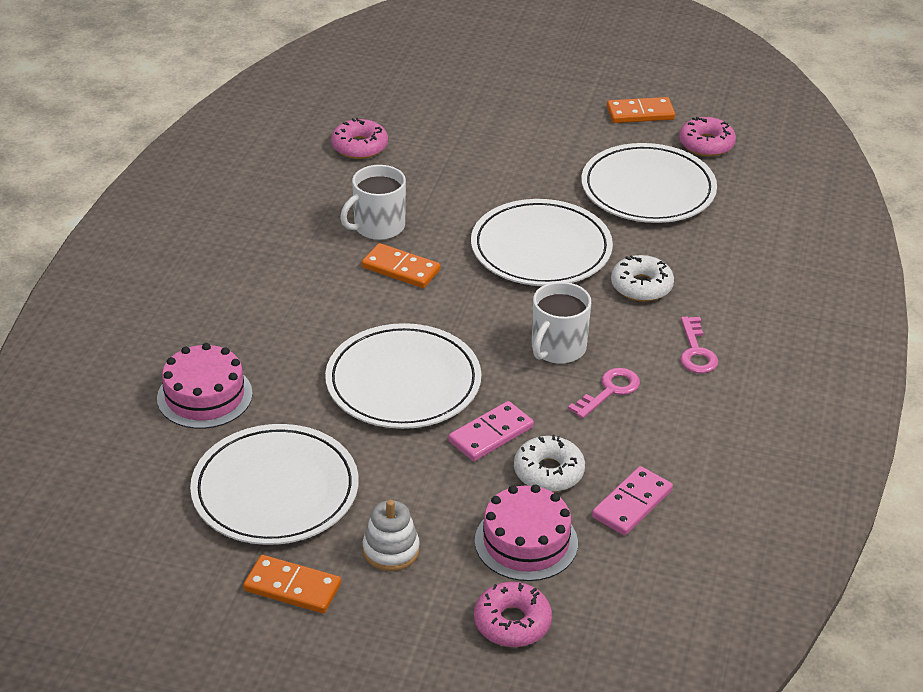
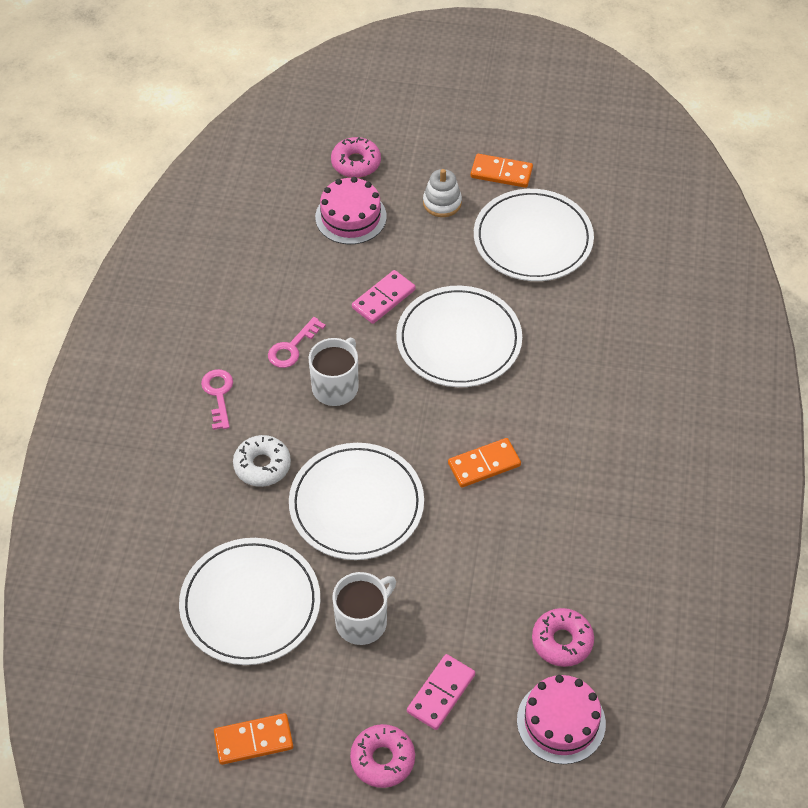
camera: 175 degrees right, 15 degrees up
pink cake [157,343,253,429] -> pink cake moved to [517,675,606,764]
white mug [340,165,406,240] -> white mug moved to [332,572,396,645]
orange domino [362,243,441,288] -> orange domino turned 45 degrees counterclockwise [448,438,521,488]
white donut [514,435,585,492] -> none
pink domino [592,466,673,536] -> pink domino moved to [407,654,475,730]
pink donut [679,117,736,157] -> pink donut moved to [350,724,415,788]

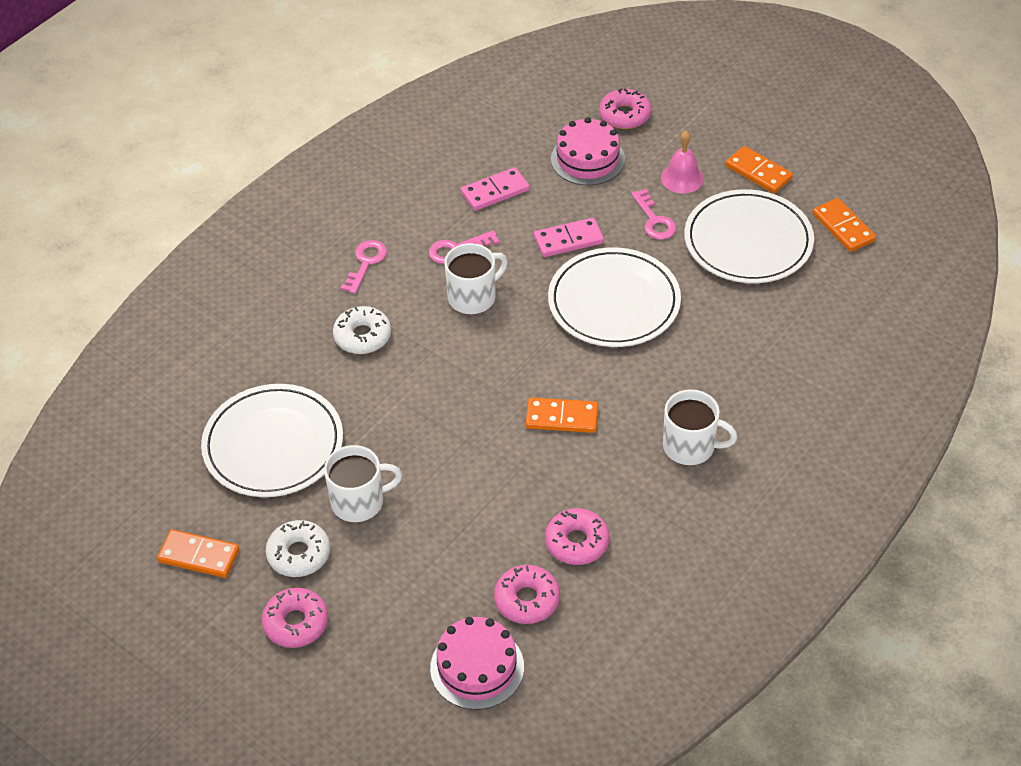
camera: 30 degrees right, 5 degrees down
white plate [289,443,424,560] -> none
pink domino [407,654,475,730] -> pink domino moved to [461,167,529,211]
white stacking toy [423,169,462,217] -> pink bell [661,131,704,193]
none -> white donut [266,520,330,577]
none -> pink donut [545,508,609,565]
none -> pink key [631,189,677,240]
none -> white mug [663,389,737,465]
none -> orange domino [813,198,876,252]

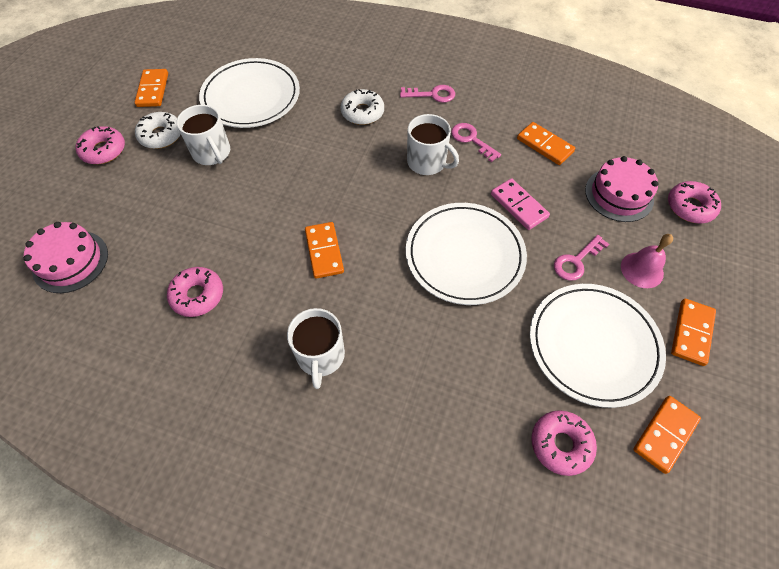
camera: 70 degrees right, 10 degrees up
pink domino [461,167,529,211] -> orange domino [517,122,575,165]
pink donut [494,565,560,624] -> pink donut moved to [531,410,597,476]

